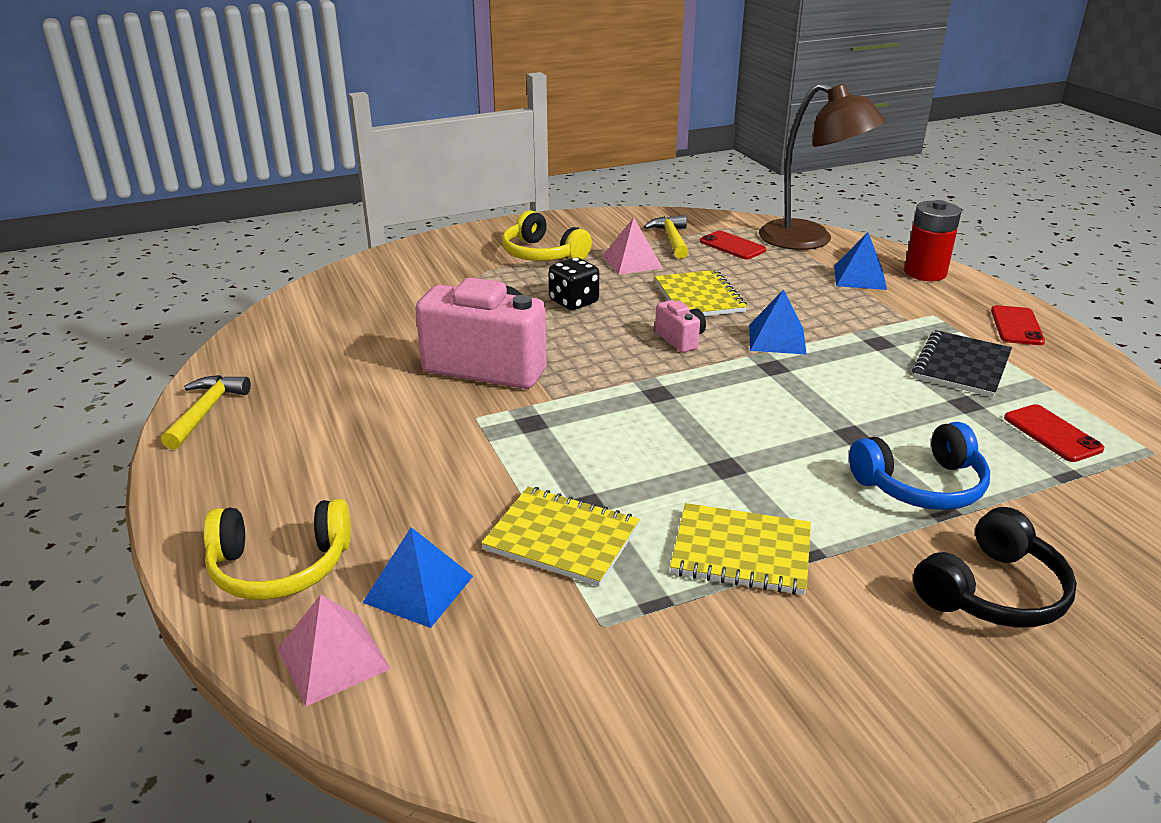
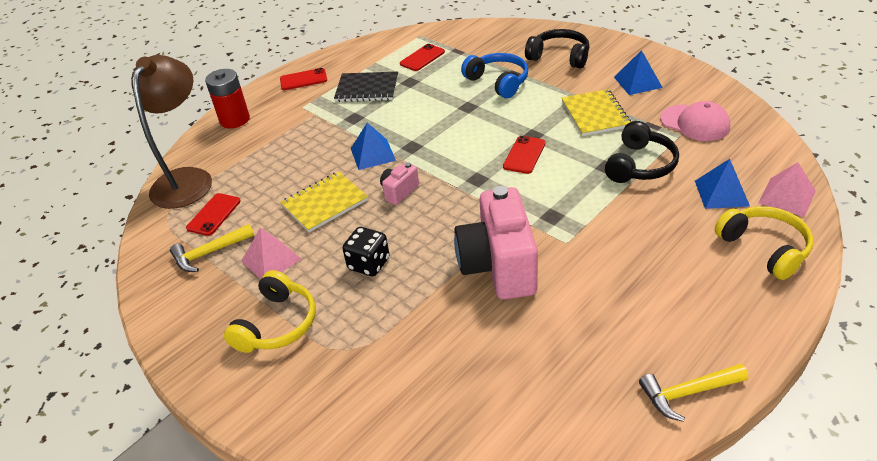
camera: 110 degrees left, 10 degrees up
yellow notebook [481,487,640,587] -> black headphones [605,121,679,183]
blue pyramid [834,232,887,290] -> blue pyramid moved to [614,50,663,95]
none -> red phone [503,136,546,174]
none -> pink cap [660,101,730,141]

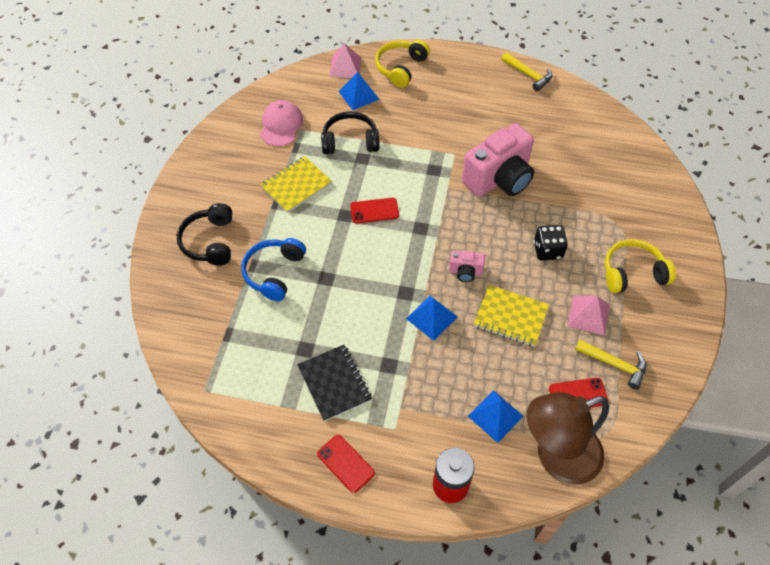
camera: 125 degrees left, 15 degrees up
red phone [400,44,445,71] -> none
blue pyramid [614,50,663,95] -> blue pyramid moved to [468,390,524,443]

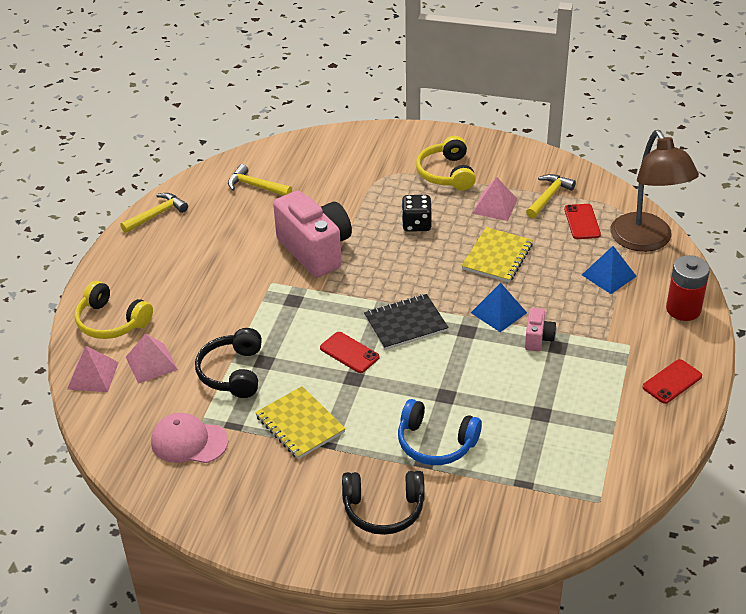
camera: 85 degrees left, 15 degrees down
black notebook [297,345,372,422] -> black notebook moved to [364,294,449,350]
blue pyramid [338,72,380,110] -> pink pyramid [126,334,178,384]
red phone [350,198,399,224] -> red phone turned 45 degrees counterclockwise [320,332,380,373]
pink camera [449,250,485,282] -> pink camera moved to [525,308,556,351]
none -> yellow hammer [228,164,292,196]

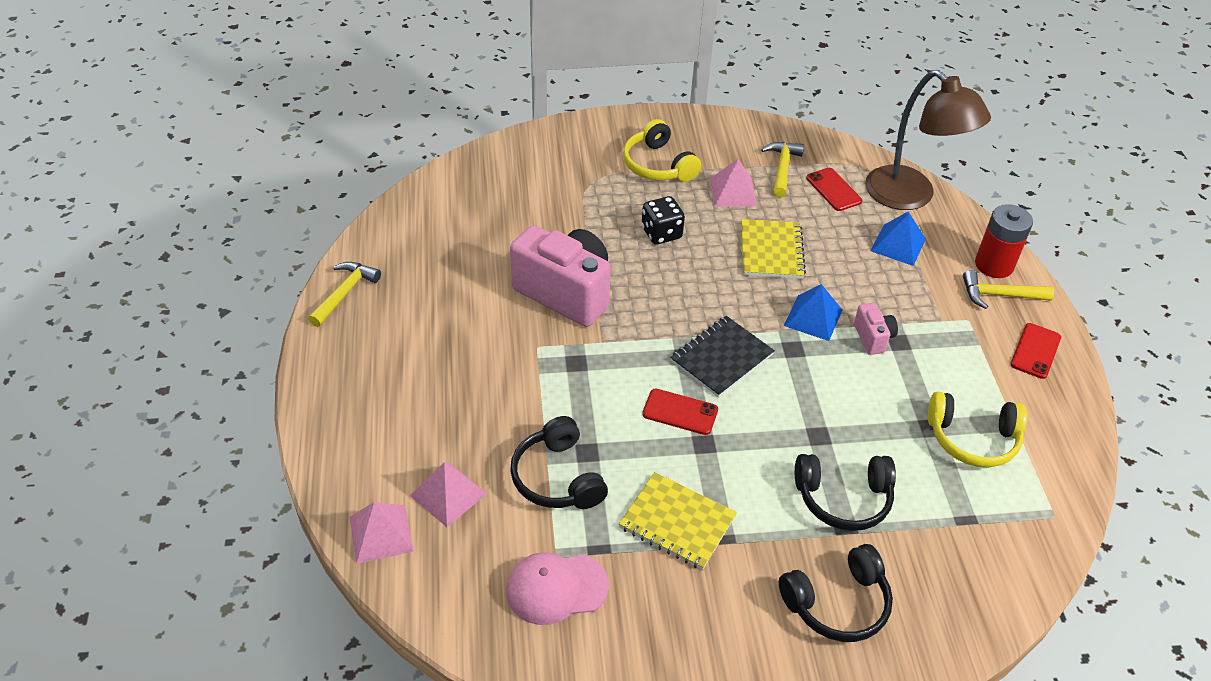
camera: 25 degrees left, 5 degrees up
yellow headphones [74,281,153,339] -> yellow headphones moved to [928,392,1027,467]
yellow hammer [228,164,292,196] -> yellow hammer moved to [963,270,1054,309]
blue headphones [398,399,482,465] -> black headphones [795,454,896,531]

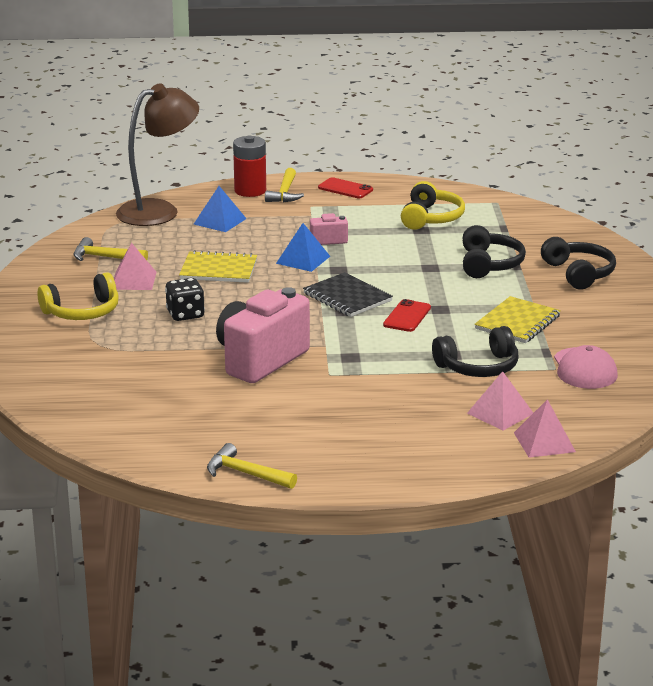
camera: 85 degrees left, 20 degrees down
red phone [806,168,862,211] -> none

